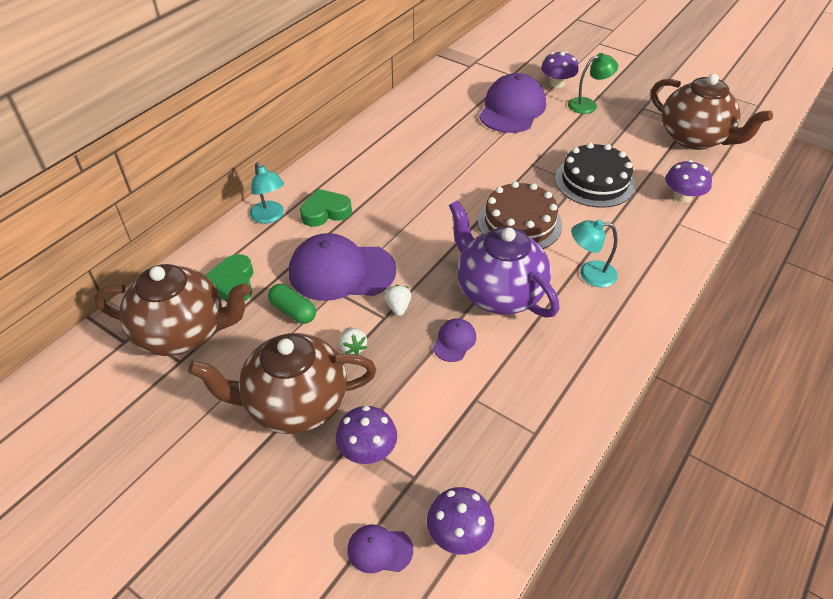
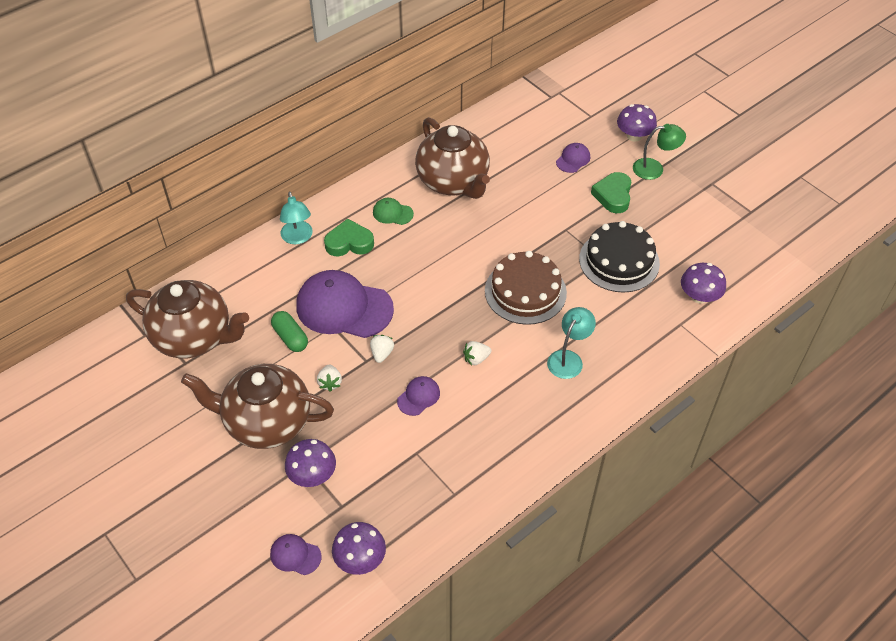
camera: 15 degrees right, 5 degrees up
green heart [205,254,253,302] -> green heart moved to [591,172,631,213]
purple teapot [449,200,559,318] -> white strawberry [463,341,491,365]
purple cap [479,73,546,133] -> purple cap [556,143,590,173], size x0.45
turquoise lamp [571,219,618,288] -> turquoise lamp turned 105 degrees clockwise [547,307,596,379]
brown teapot [651,74,773,150] -> brown teapot moved to [415,117,490,199]
none -> green cap [373,198,414,225]

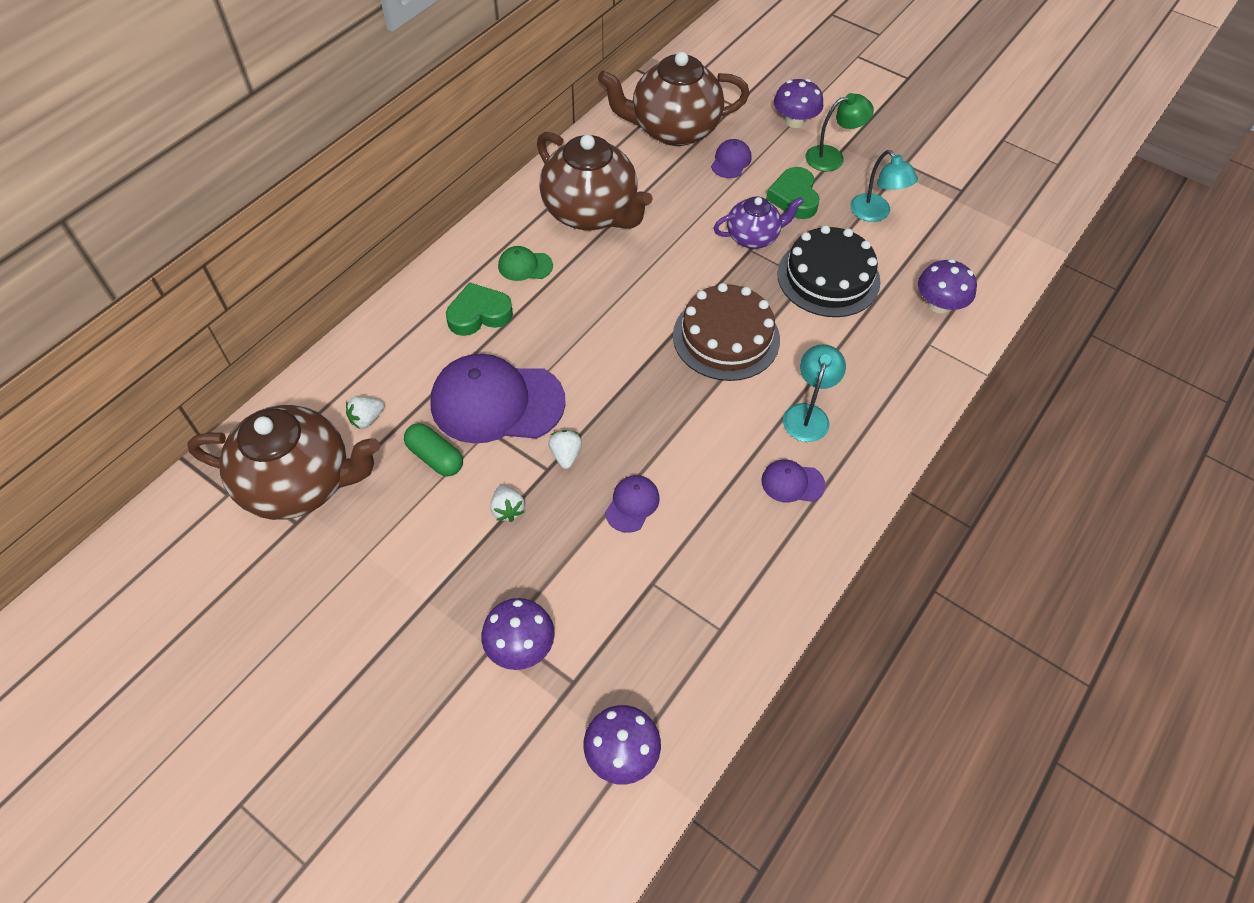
camera: 15 degrees left, 5 degrees up
brown teapot [181,364,334,449] -> brown teapot moved to [598,52,750,146]
purple cap [270,534,321,575] -> purple cap moved to [761,459,826,502]
turquoise lamp [280,192,313,244] -> turquoise lamp moved to [850,150,918,222]
white strawberry [463,341,491,365] -> white strawberry moved to [346,397,384,429]
none -> purple teapot [714,196,804,249]

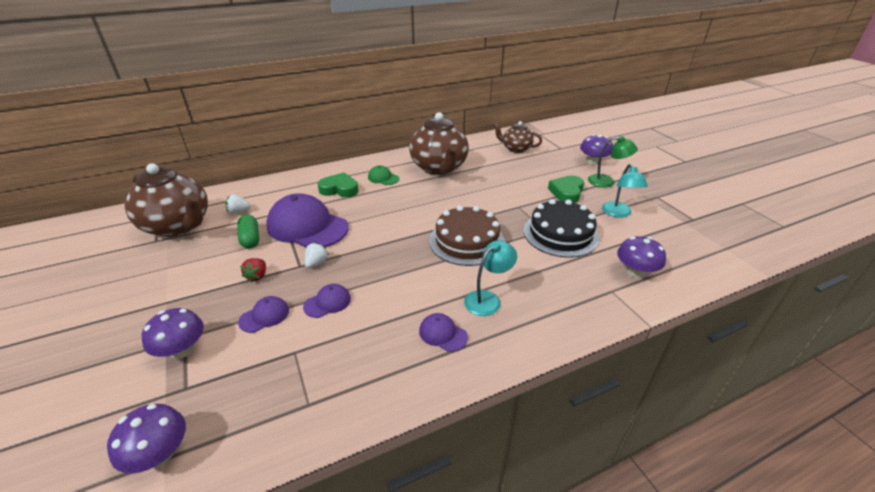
camera: 30 degrees right, 20 degrees down
white strawberry [490,485,525,522] -> red strawberry [240,258,266,282]
brown teapot [598,52,750,146] -> brown teapot [493,121,542,153], size x0.56
purple cap [711,139,752,178] -> purple cap moved to [238,296,289,333]
purple teapot [714,196,804,249] -> none

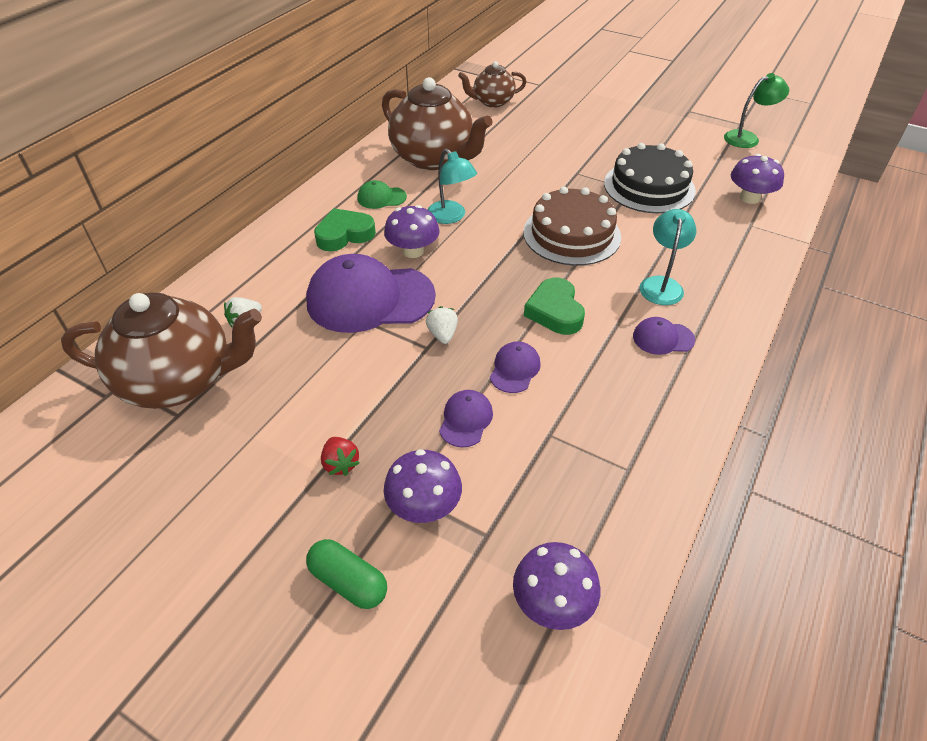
camera: 35 degrees left, 10 degrees up
green capsule [237,215,259,249] -> green capsule moved to [306,539,387,609]
red strawberry [240,258,266,282] -> red strawberry moved to [321,437,360,476]
green heart [548,175,584,203] -> green heart moved to [524,278,585,335]
purple mushroom [580,134,613,165] -> purple mushroom moved to [384,205,440,258]
green lamp [588,136,638,188] -> green lamp moved to [724,73,789,148]
turquoise lamp [602,164,648,218] -> turquoise lamp moved to [427,149,477,224]

